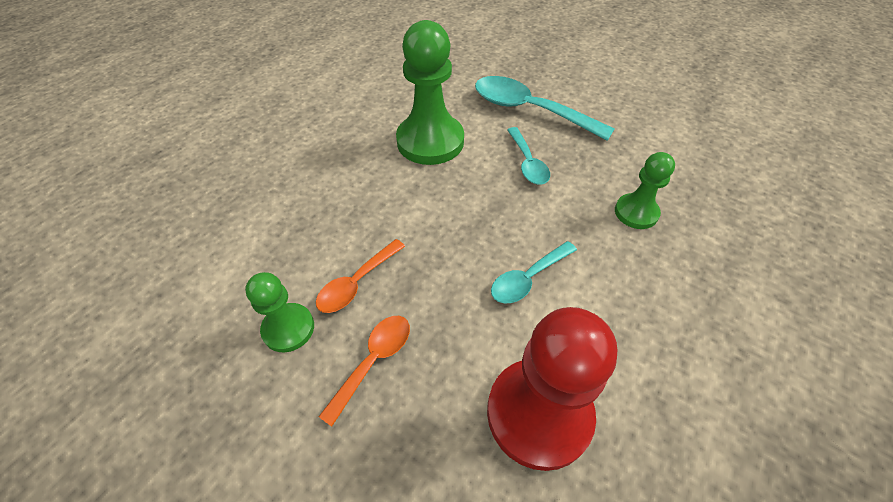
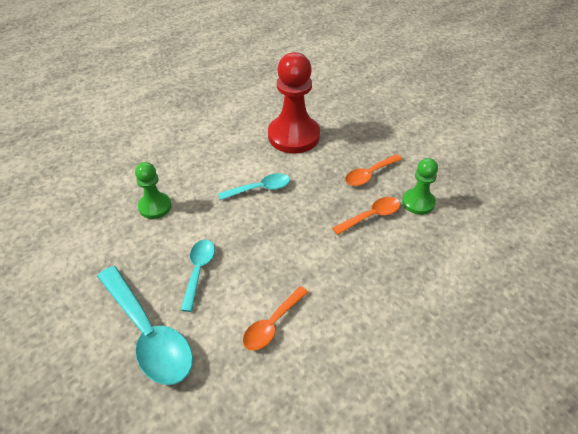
camera: 160 degrees left, 5 degrees down
green pawn [396,20,464,165] -> orange spoon [243,286,308,350]

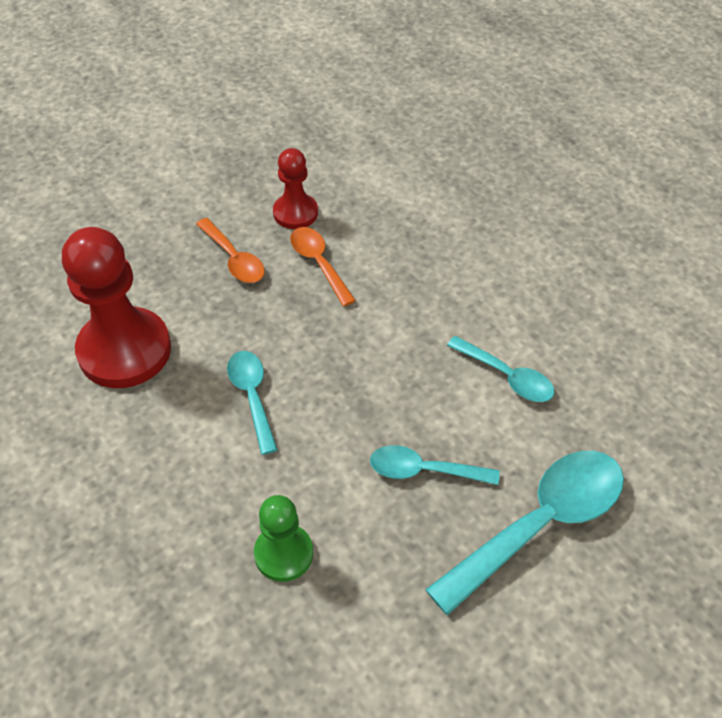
camera: 90 degrees left, 5 degrees up
orange spoon [243,286,308,350] -> turquoise spoon [447,336,555,402]
green pawn [402,158,438,215] -> red pawn [273,148,318,229]

